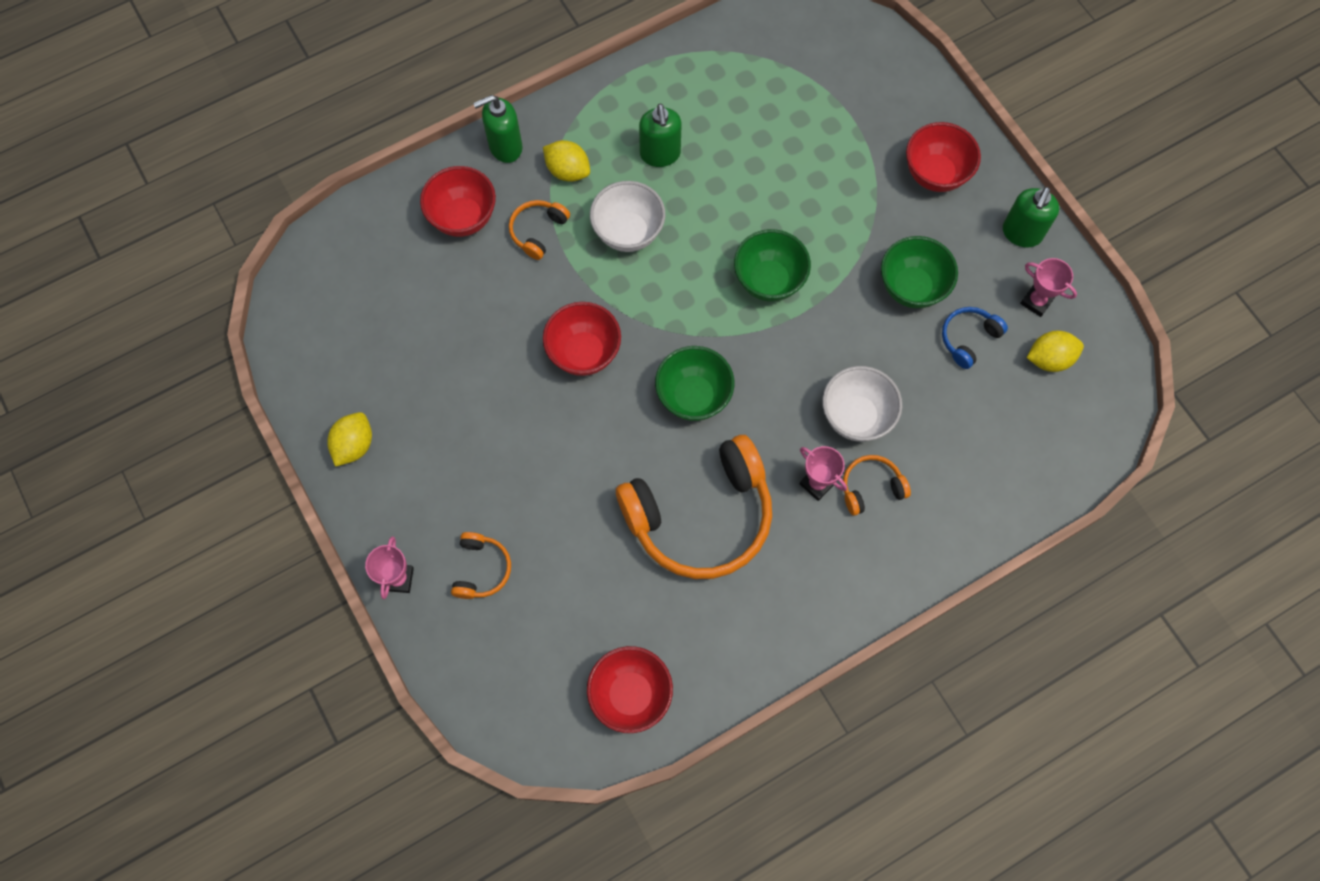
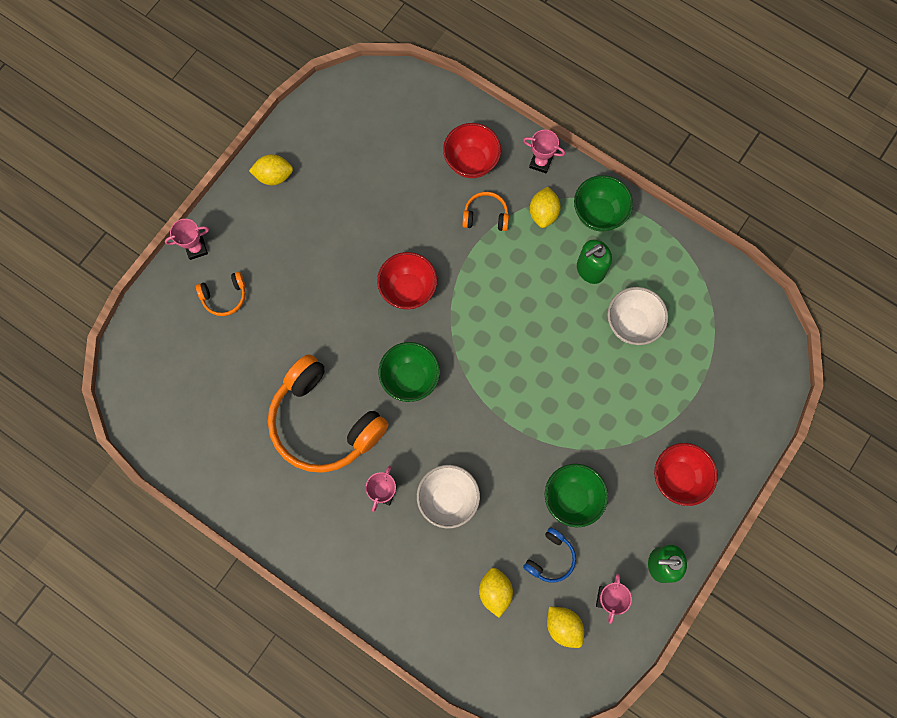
camera: 65 degrees right, 5 degrees up
green soap dispenser [473,95,522,163] -> pink trophy [523,130,565,173]
red bowl [587,646,673,733] -> none
white bowl [590,181,665,252] -> white bowl moved to [607,287,668,345]
green bowl [734,229,811,301] -> green bowl moved to [574,175,633,232]
orange headphones [843,455,911,516] -> none
blue headphones [942,307,1008,369] -> blue headphones turned 105 degrees clockwise [523,527,576,583]
none -> yellow lemon [479,567,513,618]

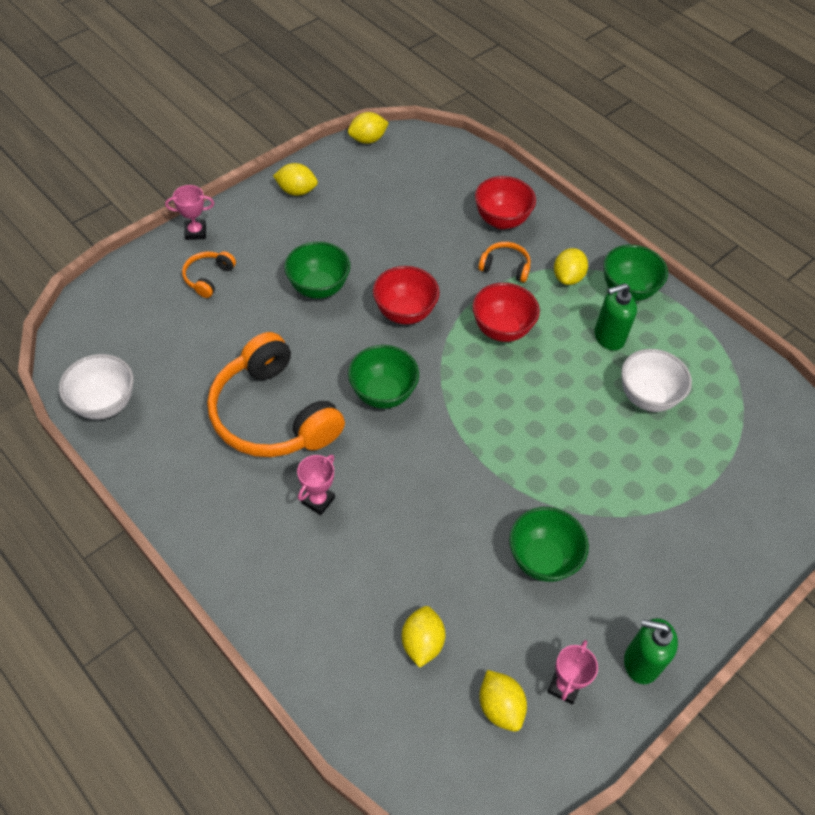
camera: 10 degrees right, 20 degrees down
orange headphones [196,272,246,316] -> orange headphones turned 120 degrees clockwise [182,251,236,298]
white bowl [417,465,480,529] -> white bowl moved to [59,354,134,420]
pink trophy [523,130,565,173] -> none
blue headphones [523,527,576,583] -> none
red bowl [654,443,718,506] -> red bowl moved to [473,283,540,342]
none -> green bowl [284,241,350,299]
none -> yellow lemon [348,112,389,144]

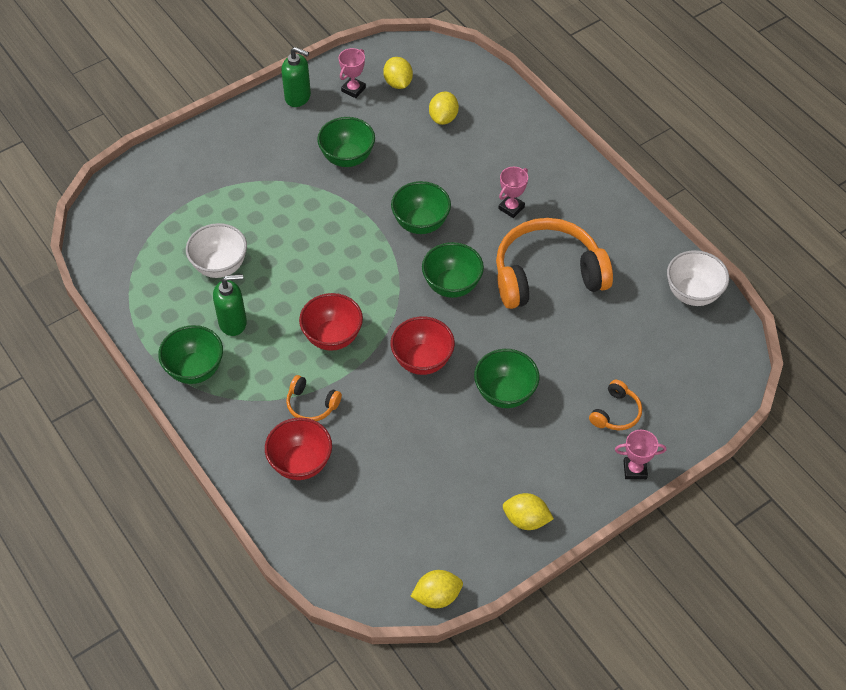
camera: 170 degrees left, 0 degrees up
orange headphones [207,332,345,457] -> orange headphones turned 75 degrees counterclockwise [496,218,613,309]
yellow lemon [554,248,588,285] -> none
none -> green bowl [391,181,451,234]

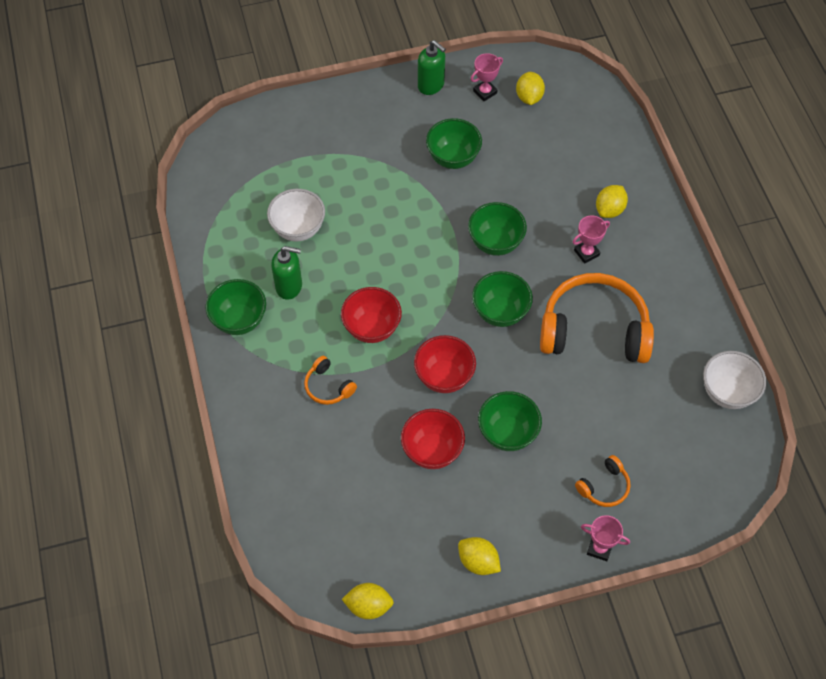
camera: 20 degrees right, 5 degrees up
red bowl [265,418,332,480] -> red bowl moved to [401,409,465,469]
yellow lemon [429,92,459,125] -> yellow lemon moved to [596,185,628,218]

